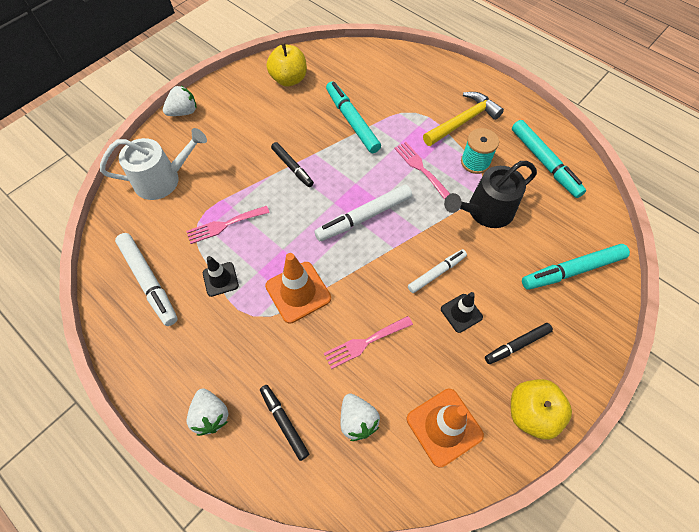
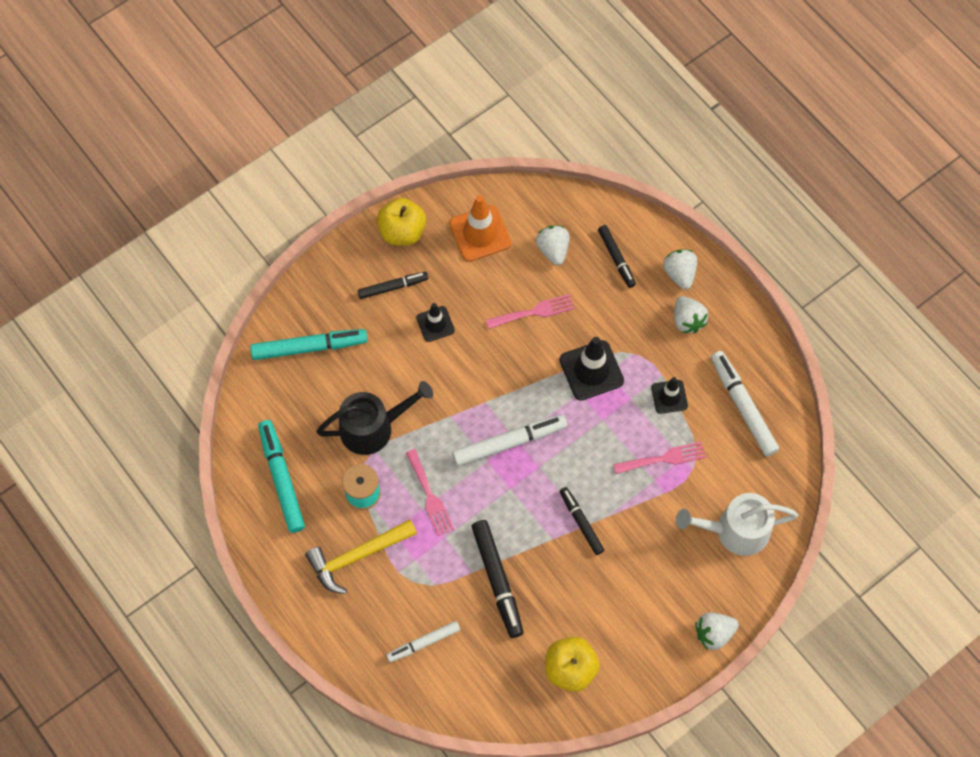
camera: 170 degrees left, 5 degrees up
orange traffic cone [265,253,331,324] -> black traffic cone [559,337,624,400]
turquoise marker [326,81,381,153] -> black marker [472,520,524,638]
white marker [408,249,467,293] -> white marker moved to [386,621,460,662]
none -> white strawberry [674,296,708,333]

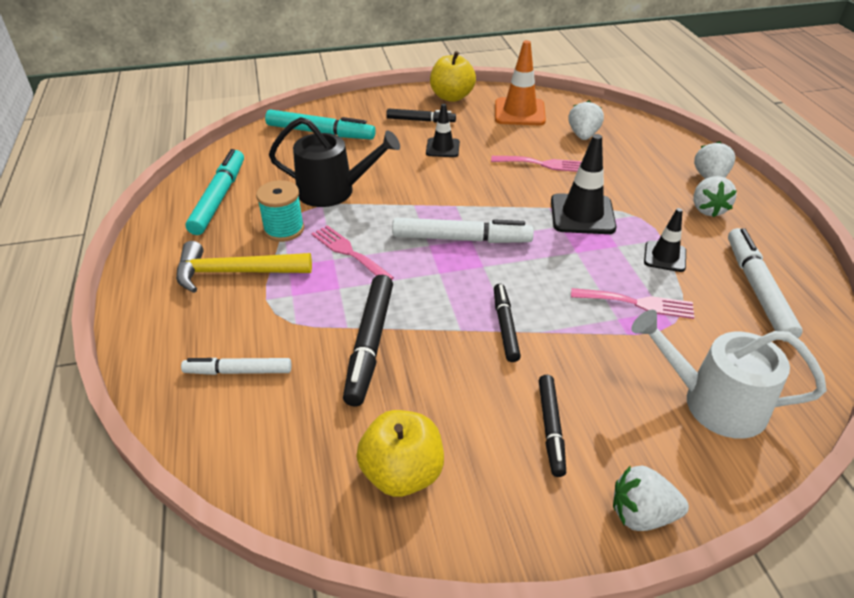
camera: 25 degrees right, 25 degrees down
pink fork [406,449,454,536] -> pink fork turned 135 degrees clockwise [311,225,394,280]
black marker [598,225,636,288] -> black marker moved to [539,375,566,477]

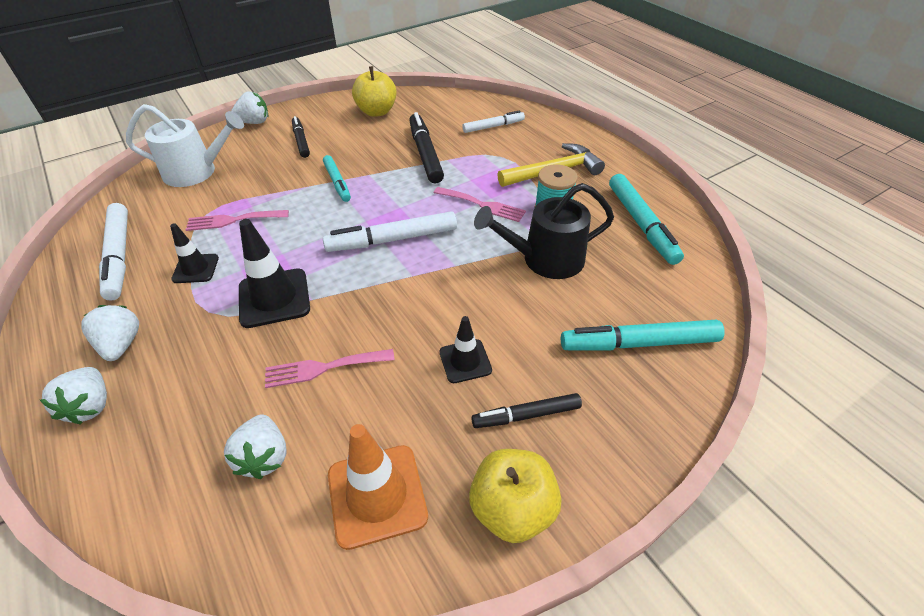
camera: 160 degrees right, 5 degrees up
black marker [494,284,521,362] -> turquoise marker [323,155,351,202]

